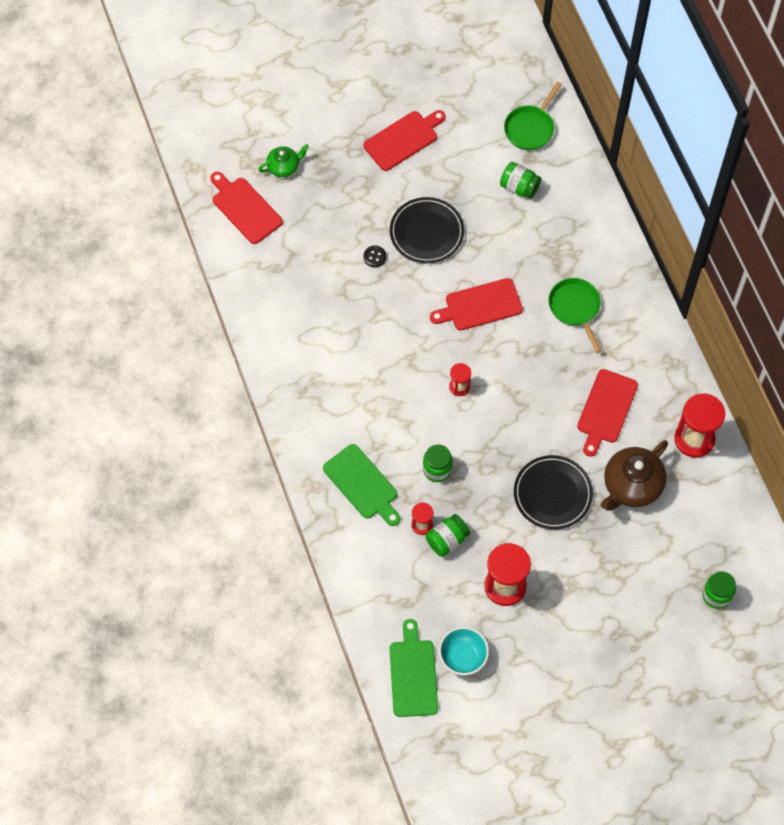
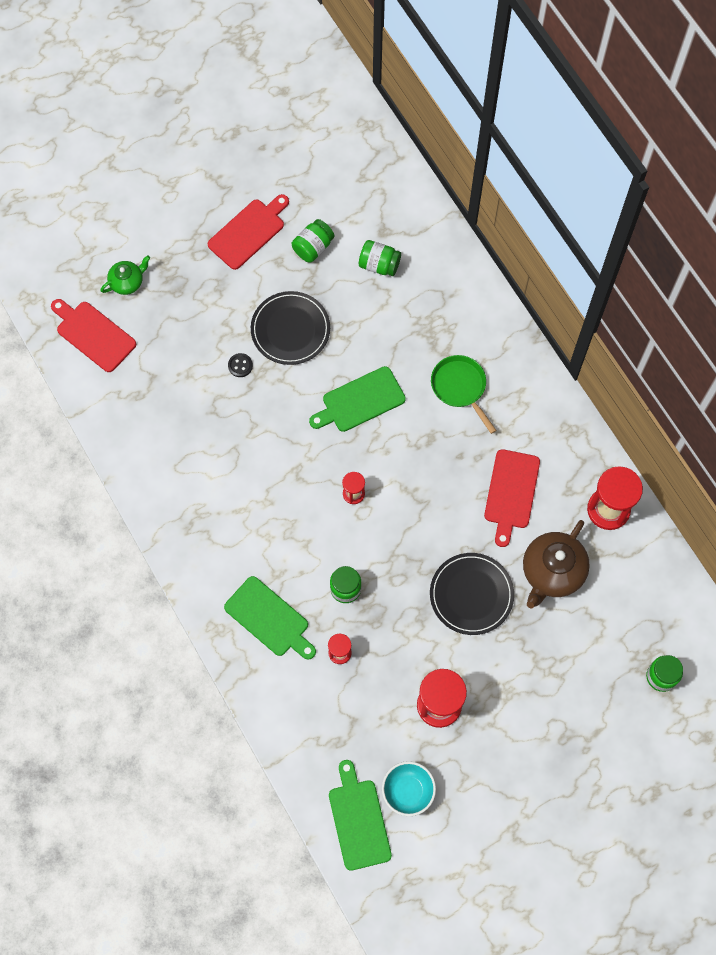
camera: 10 degrees left, 5 degrees up
green jar [425,514,470,557] -> green jar moved to [292,219,334,262]
red cutting board [430,278,523,330] -> green cutting board [309,366,406,432]
green pan [504,82,562,150] -> none

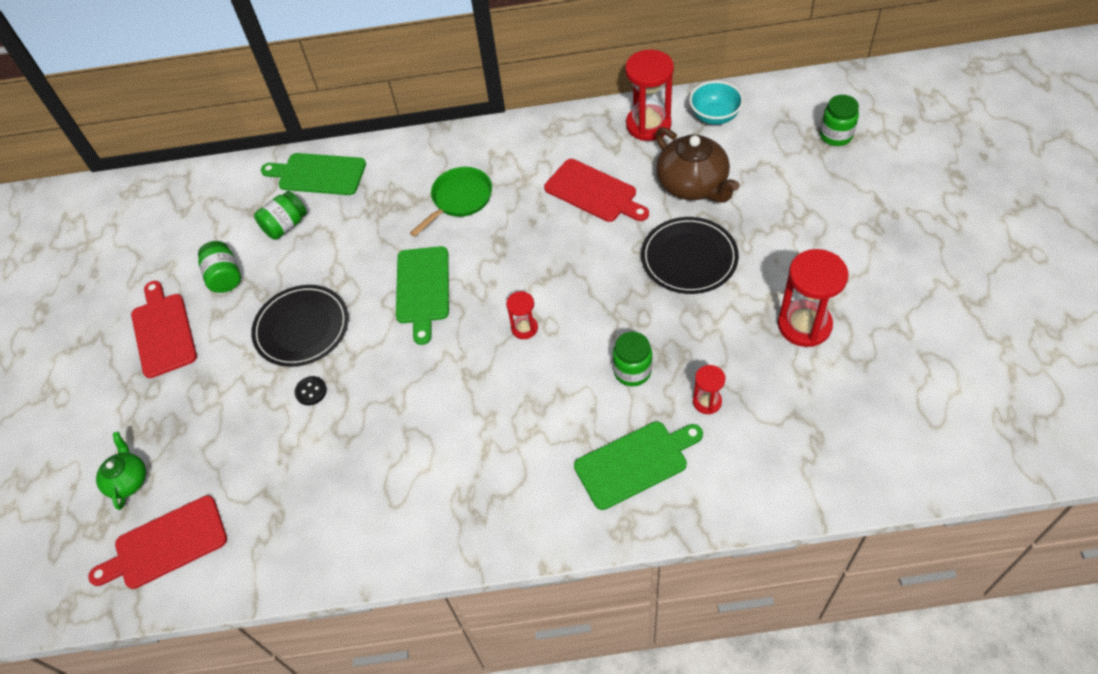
camera: 60 degrees left, 15 degrees down
green cutting board [329,760,392,871] -> green cutting board moved to [261,153,366,195]
turquoise bowl [382,761,436,816] -> turquoise bowl moved to [689,81,744,125]
green pan [431,355,497,434] -> green pan turned 135 degrees clockwise [410,167,492,237]

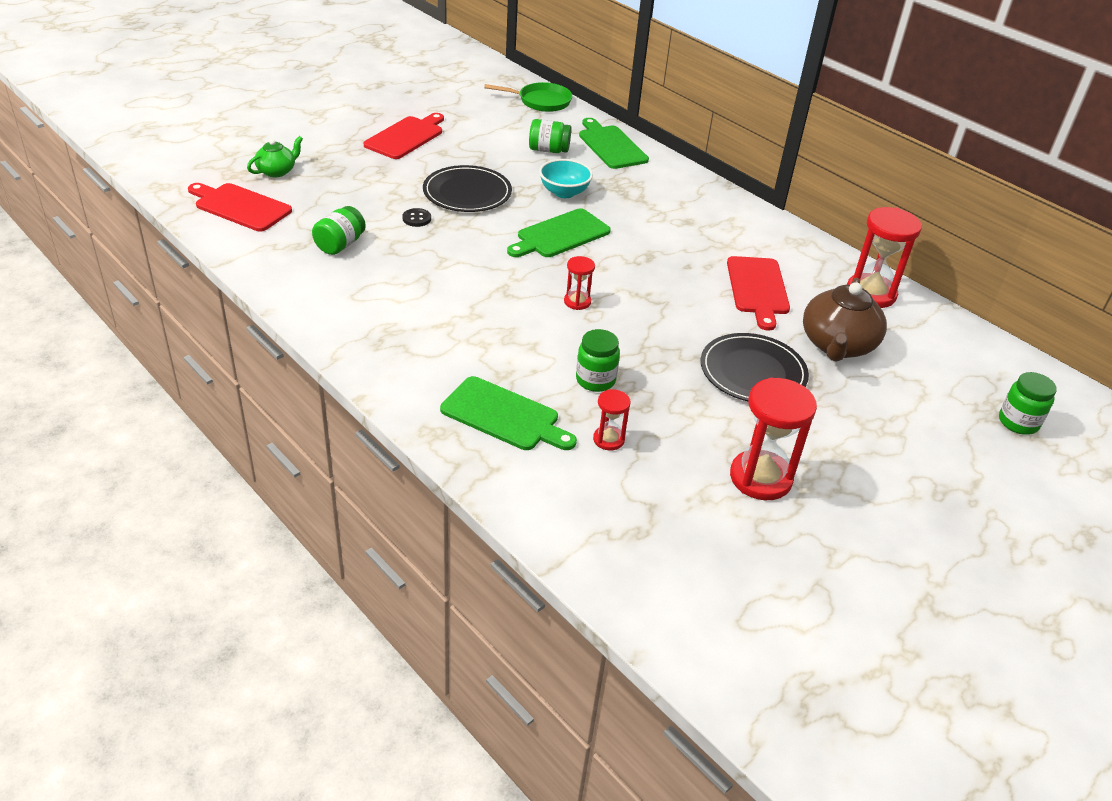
camera: 45 degrees right, 15 degrees down
green jar [198,241,241,293] -> green jar moved to [312,206,366,255]
green pan [410,167,492,237] -> green pan moved to [484,82,573,112]
turquoise bowl [689,81,744,125] -> turquoise bowl moved to [539,159,593,198]

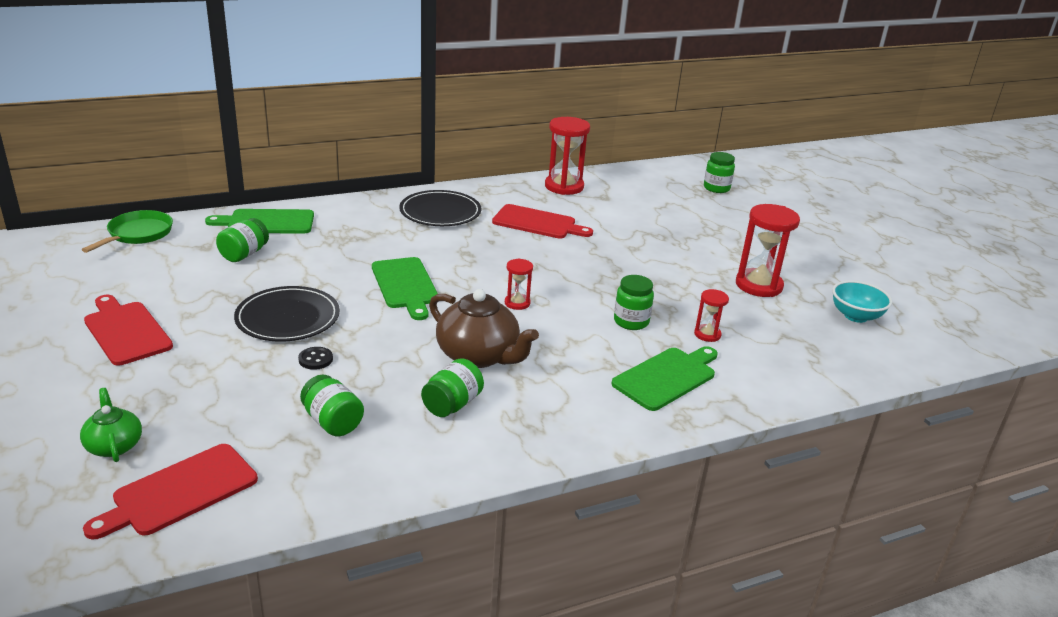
camera: 70 degrees left, 10 degrees down
turquoise bowl [539,159,593,198] -> turquoise bowl moved to [832,280,892,323]
black plate [701,333,809,401] -> black plate moved to [399,190,481,226]
brown teapot [803,278,887,362] -> brown teapot moved to [429,289,539,368]
none -> green jar [421,358,484,417]

